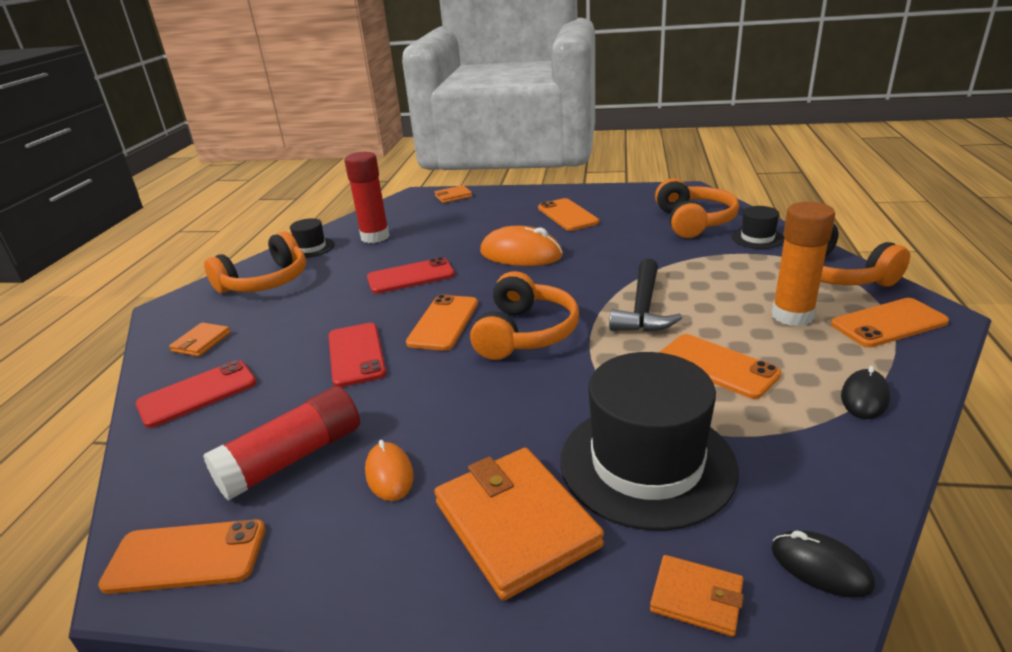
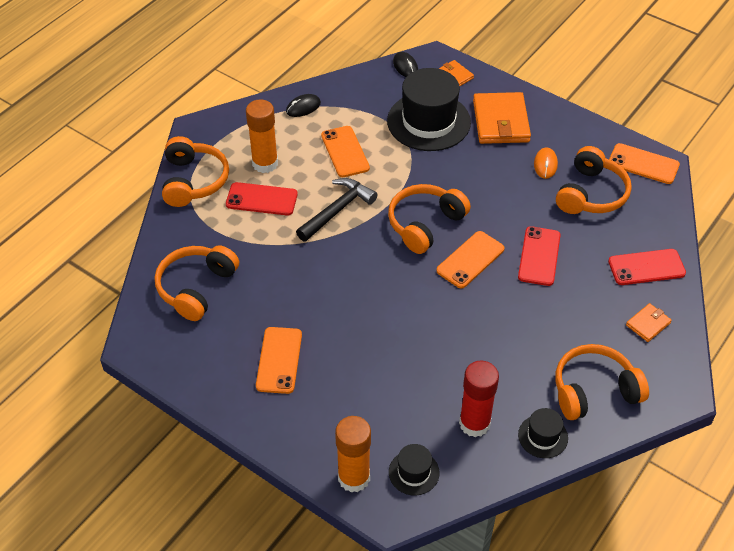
camera: 155 degrees left, 20 degrees up
red glue stick [203,386,360,501] -> orange headphones [556,146,632,214]
red phone [367,257,455,294] -> red phone moved to [226,182,298,215]
orange wallet [434,185,472,203] -> orange glue stick [335,416,371,492]
orange mouse [480,226,563,266] -> none
black hat [731,206,784,249] -> black hat moved to [389,444,440,495]
orange phone [831,298,949,347] -> none

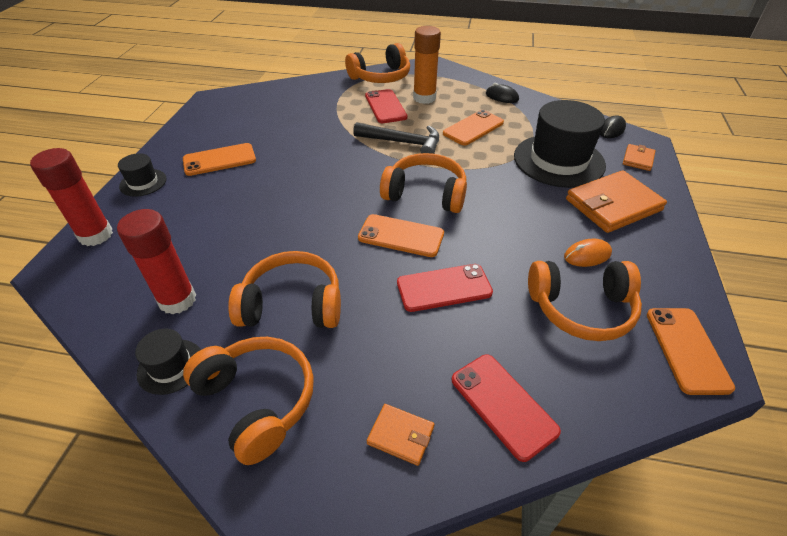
camera: 65 degrees right, 5 degrees down
orange headphones [155,245,239,321] -> orange headphones moved to [228,251,341,328]
orange glue stick [335,416,371,492] -> red glue stick [30,148,113,246]
black hat [389,444,440,495] -> black hat moved to [118,153,167,197]

